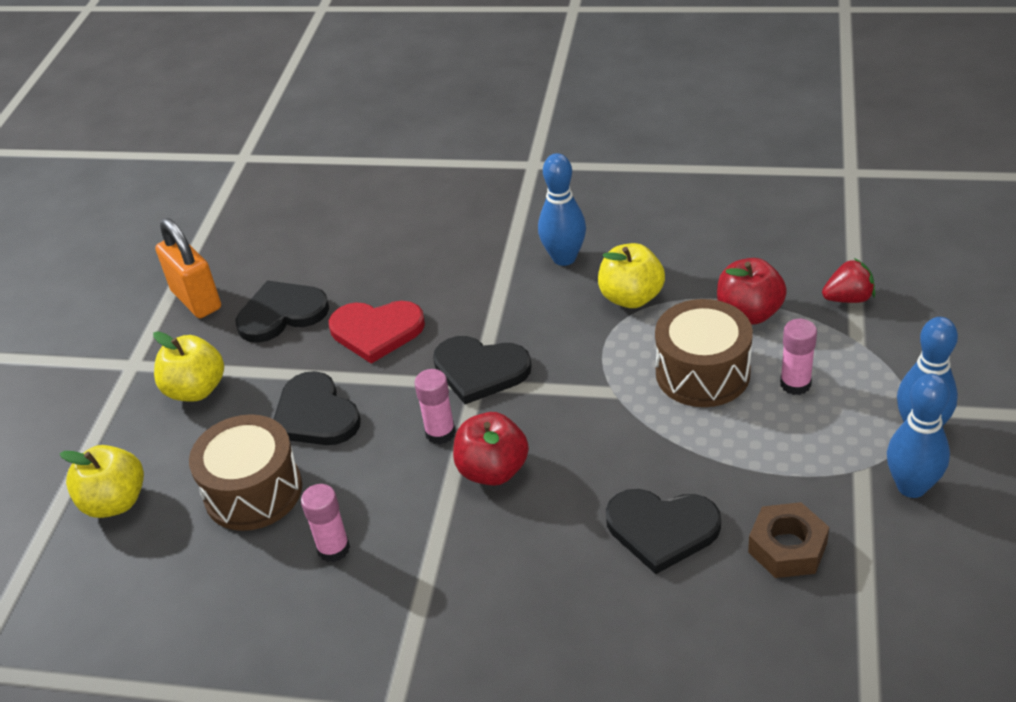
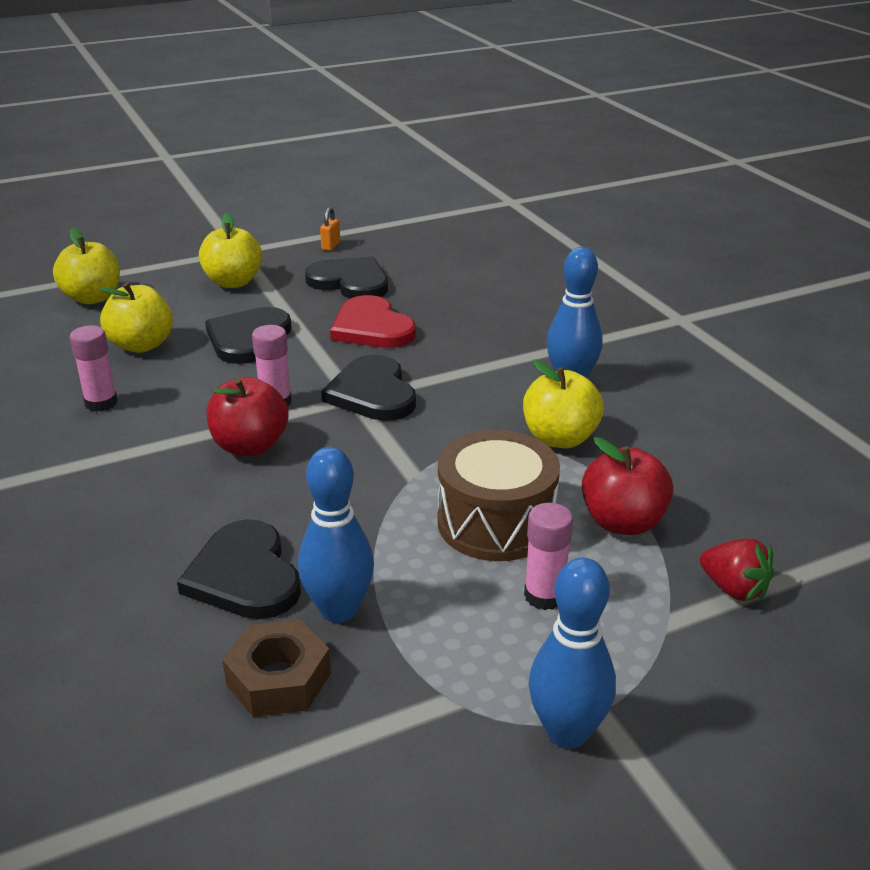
camera: 50 degrees right, 10 degrees down
orange padlock [155,218,221,318] -> orange padlock [320,207,340,251], size x0.44
brown drum [189,414,302,531] -> yellow apple [99,283,173,353]
blue bowling pin [887,374,950,498] -> blue bowling pin moved to [298,447,374,623]

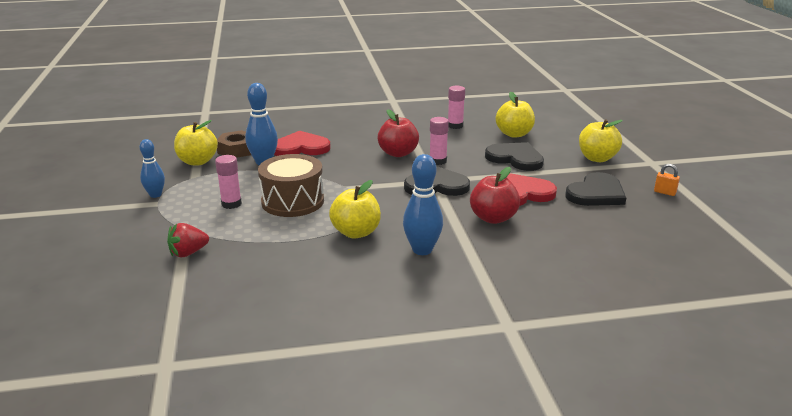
camera: 105 degrees right, 5 degrees down
yellow apple [53,228,120,304] -> yellow apple moved to [174,120,218,165]
black heart [177,519,301,619] -> red heart [274,131,331,156]
blue bowling pin [529,558,616,748] -> blue bowling pin [140,139,165,198], size x0.66
red apple [582,437,673,535] -> red apple moved to [470,167,520,224]

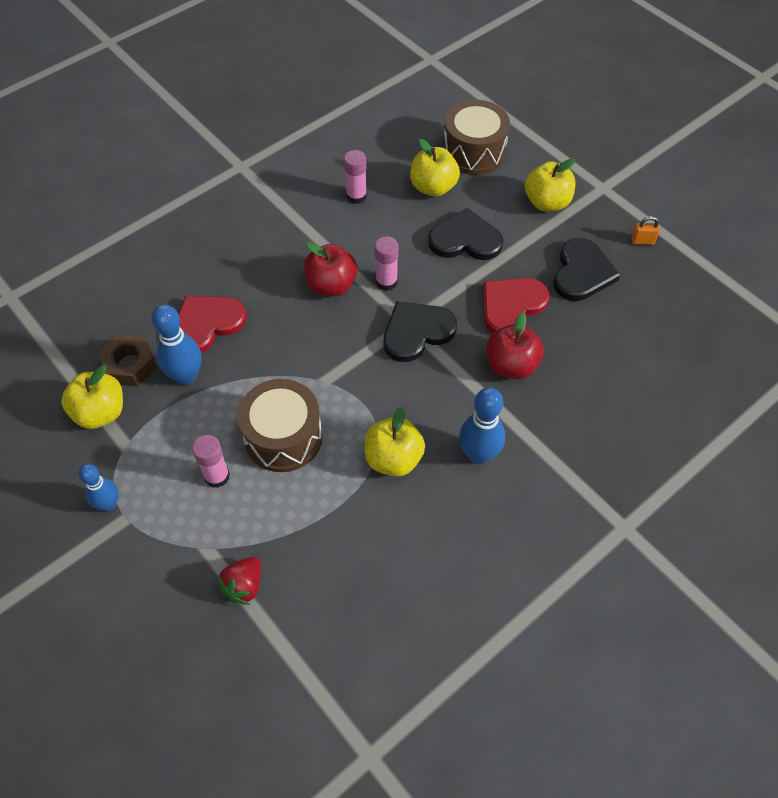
camera: 30 degrees left, 30 degrees up
none -> brown drum [443,100,510,175]

